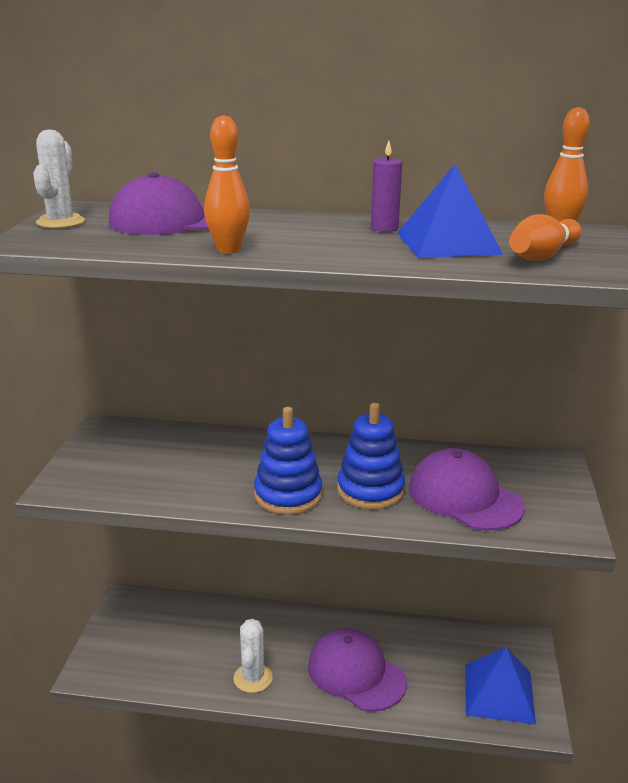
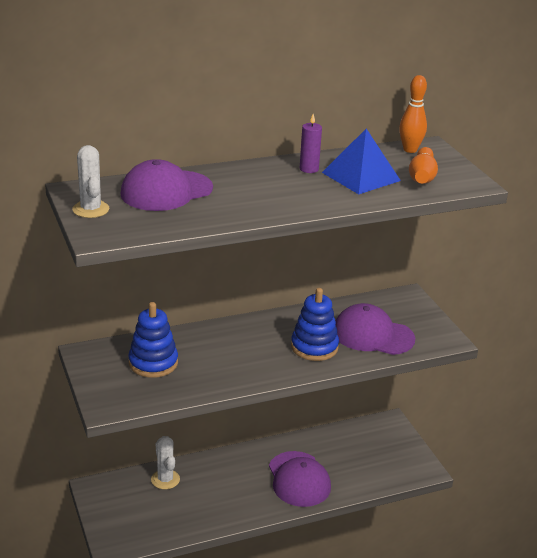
camera: 30 degrees left, 5 degrees up
orange bowling pin [204,115,250,254] -> none
white cactus [234,619,273,693] -> white cactus moved to [151,436,180,489]
blue stacking toy [254,407,322,515] -> blue stacking toy moved to [128,302,178,378]
purple cap [308,628,407,712] -> purple cap turned 120 degrees counterclockwise [269,451,331,507]
blue pyramid [465,647,536,724] -> none

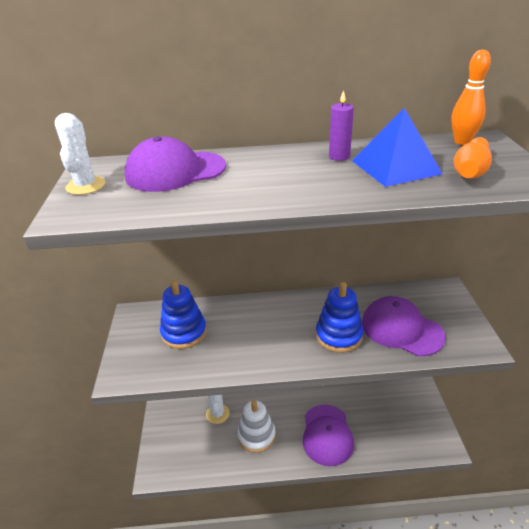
camera: 20 degrees right, 5 degrees up
none -> white stacking toy [238,400,276,453]

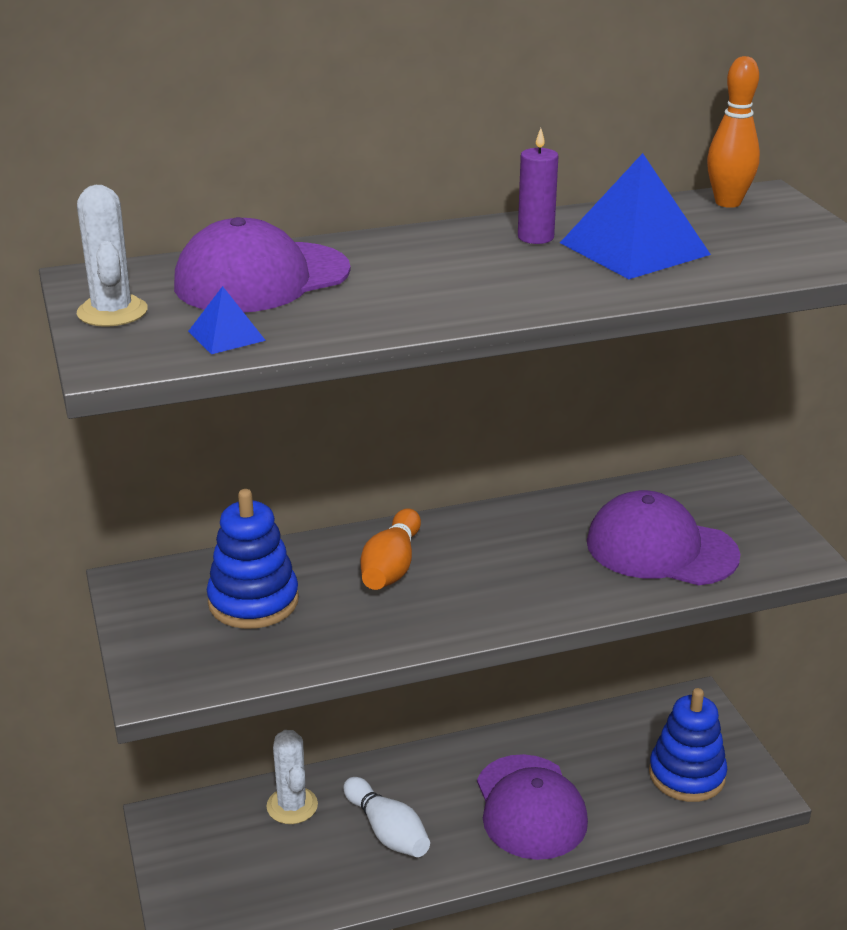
camera: 15 degrees left, 5 degrees down
white stacking toy [238,400,276,453] -> white bowling pin [343,777,430,857]
blue stacking toy [316,282,363,353] -> blue stacking toy moved to [649,688,727,802]
orange bowling pin [454,137,492,179] -> orange bowling pin moved to [361,509,421,590]
none -> blue pyramid [188,286,266,354]

